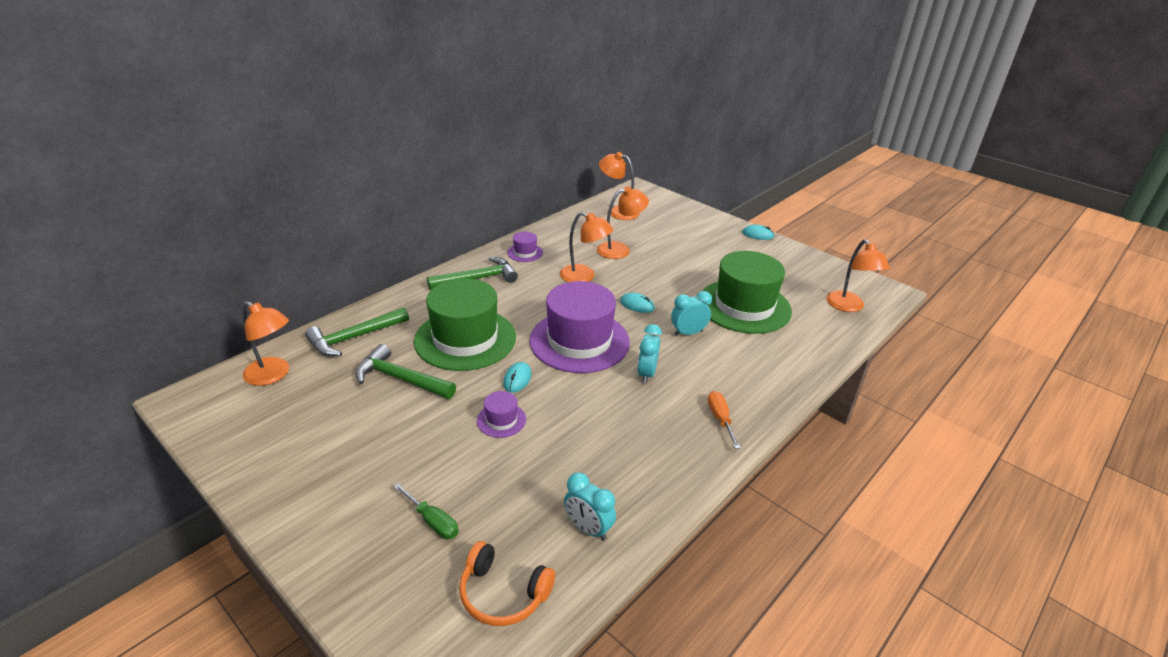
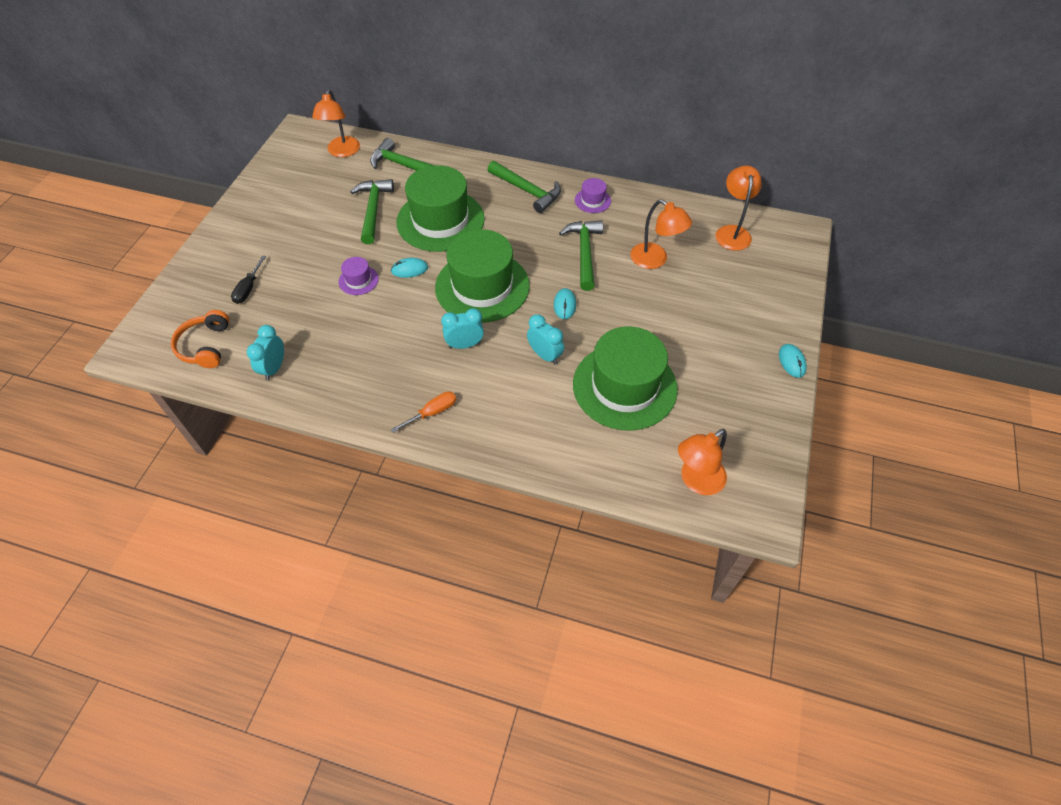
camera: 65 degrees right, 20 degrees up
green screwdriver [394,484,459,539] -> black screwdriver [231,255,266,304]
purple hat [529,281,630,373] -> green hat [435,229,530,323]
orange lamp [560,212,613,282] -> green hammer [559,220,603,291]

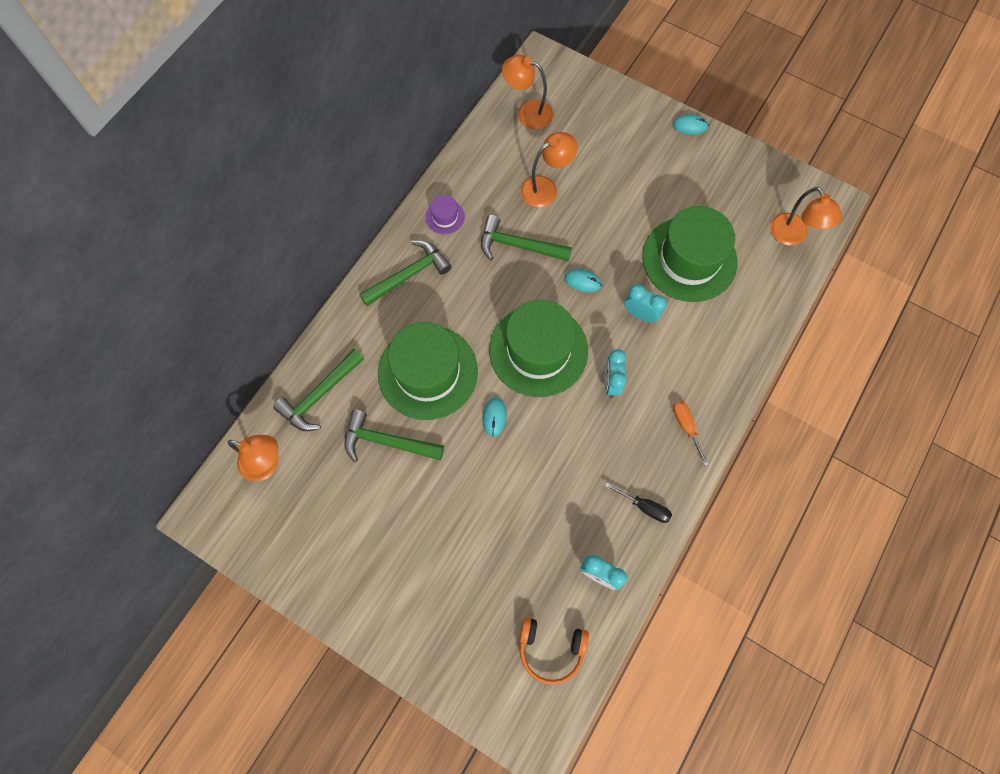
camera: 75 degrees left, 15 degrees up
black screwdriver [231,255,266,304] -> black screwdriver moved to [605,482,672,523]
purple hat [339,257,379,295] -> none
turquoise clock [527,314,564,365] -> turquoise clock turned 60 degrees clockwise [624,284,667,323]

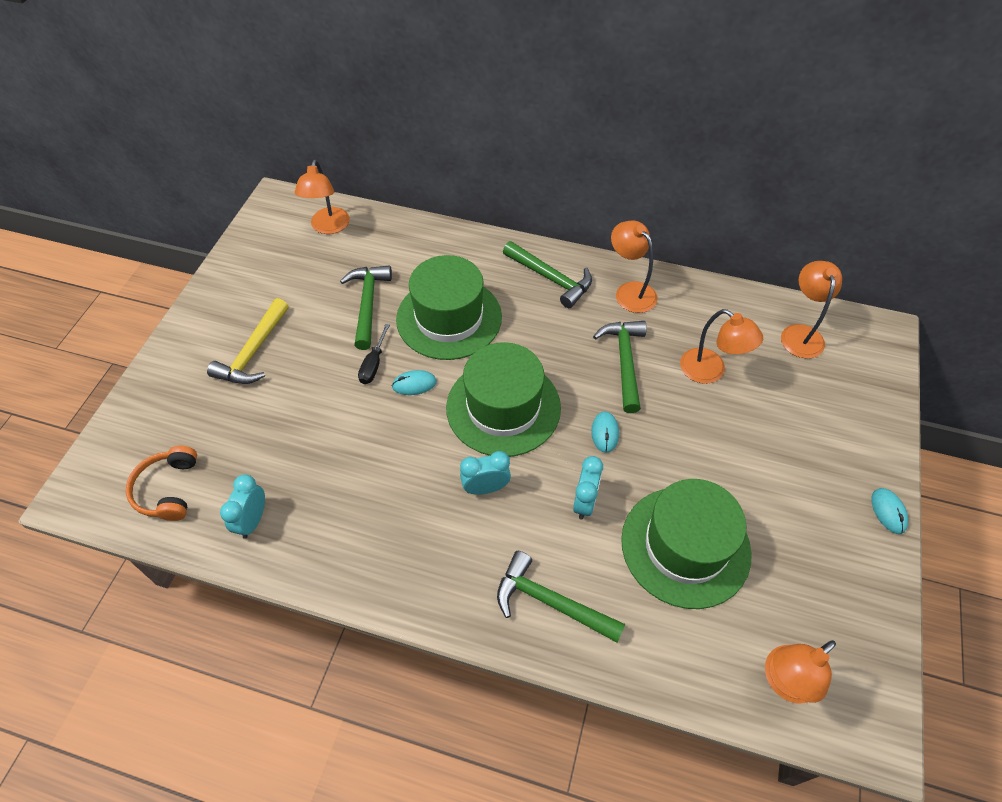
camera: 75 degrees right, 15 degrees down
green hammer [273,349,364,431] -> green hammer moved to [497,551,625,643]
purple hat [425,195,465,234] -> orange lamp [611,220,657,313]
black screwdriver [605,482,672,523] -> black screwdriver moved to [358,324,390,384]
orange screwdriver [673,401,709,466] -> none
none -> yellow hammer [207,298,289,384]

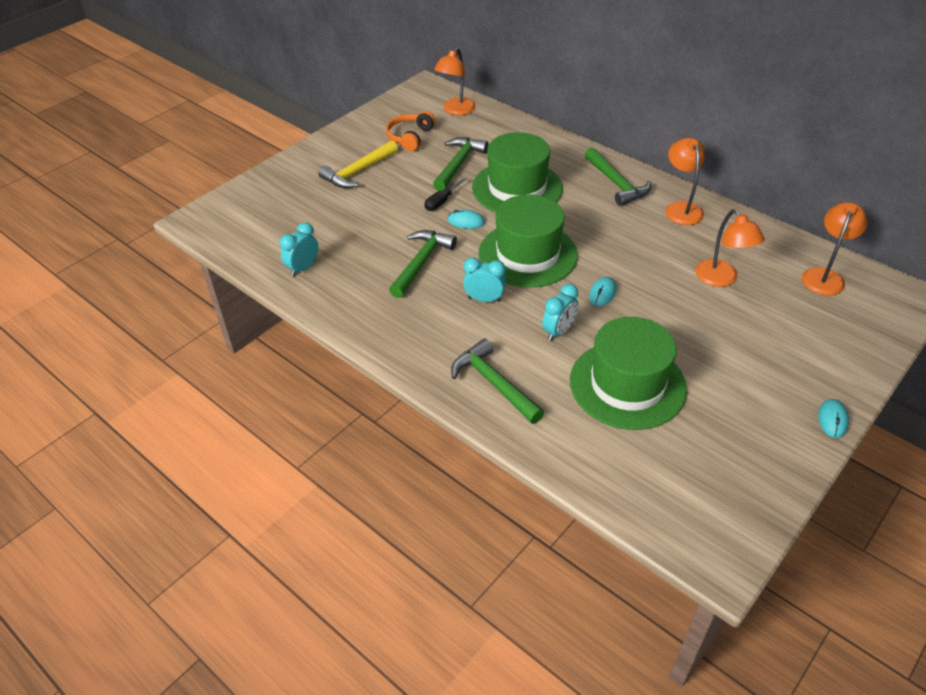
camera: 25 degrees right, 10 degrees down
orange headphones [126,446,197,521] -> orange headphones moved to [386,111,435,151]
green hammer [593,321,647,413] -> green hammer moved to [389,230,457,298]
orange lamp [765,640,836,703] -> none

